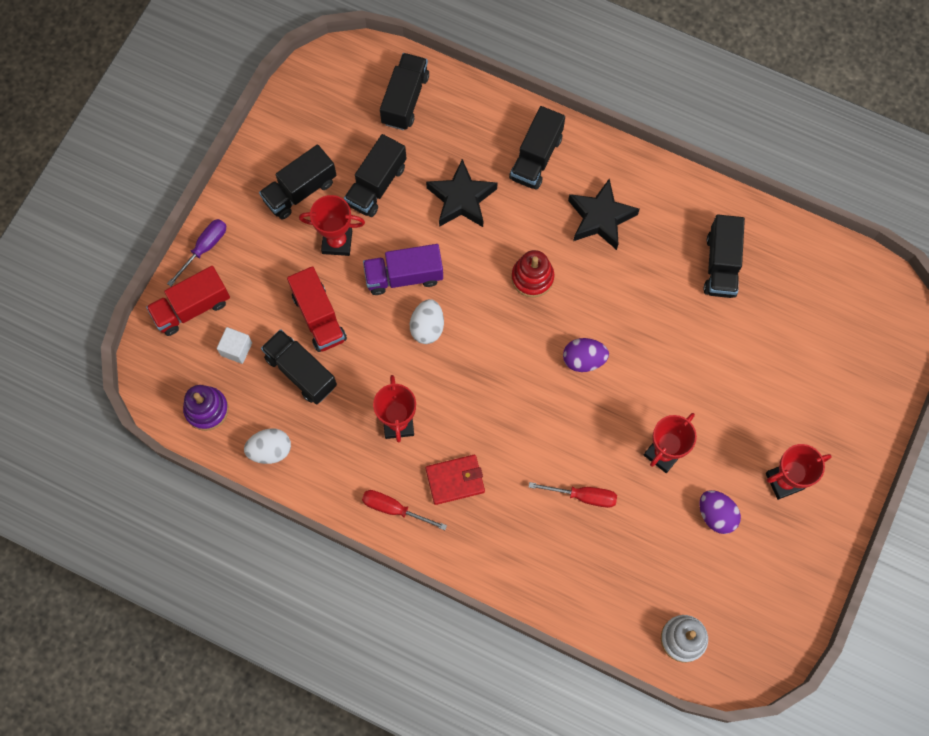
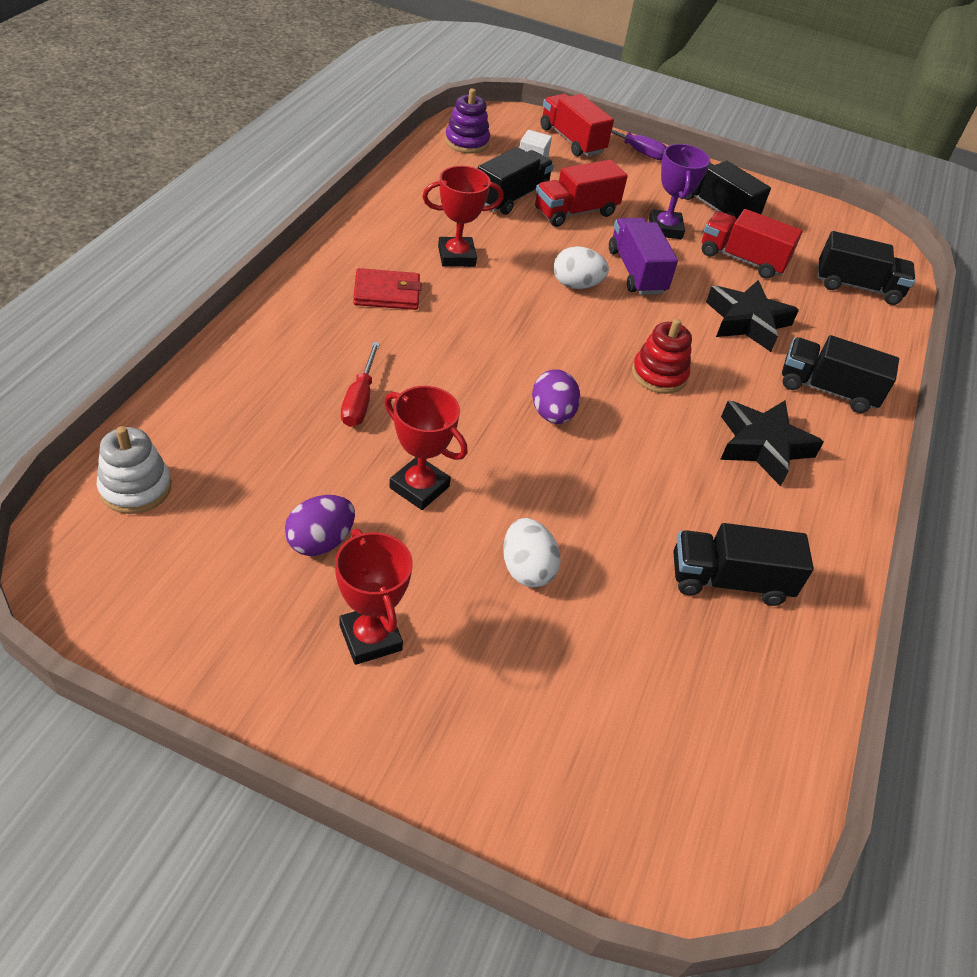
camera: 80 degrees right, 25 degrees down
white egg [244,428,291,464] -> white egg moved to [503,518,561,588]
red trophy [299,195,365,256] -> purple trophy [649,144,710,239]
black truck [344,134,407,217] -> red truck [702,209,802,279]
red screwdriver [362,490,447,530] -> none
red wallet [425,455,485,505] -> red wallet turned 75 degrees counterclockwise [353,268,421,310]

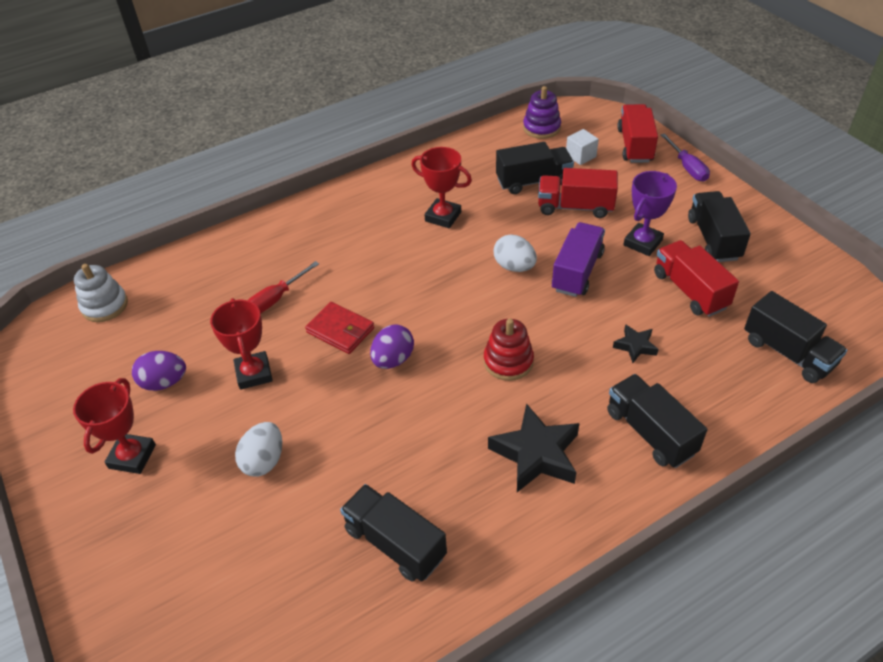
camera: 45 degrees right, 0 degrees up
red wallet [353,268,421,310] -> red wallet moved to [305,302,374,354]
black star [706,280,799,352] -> black star [613,324,659,363], size x0.52

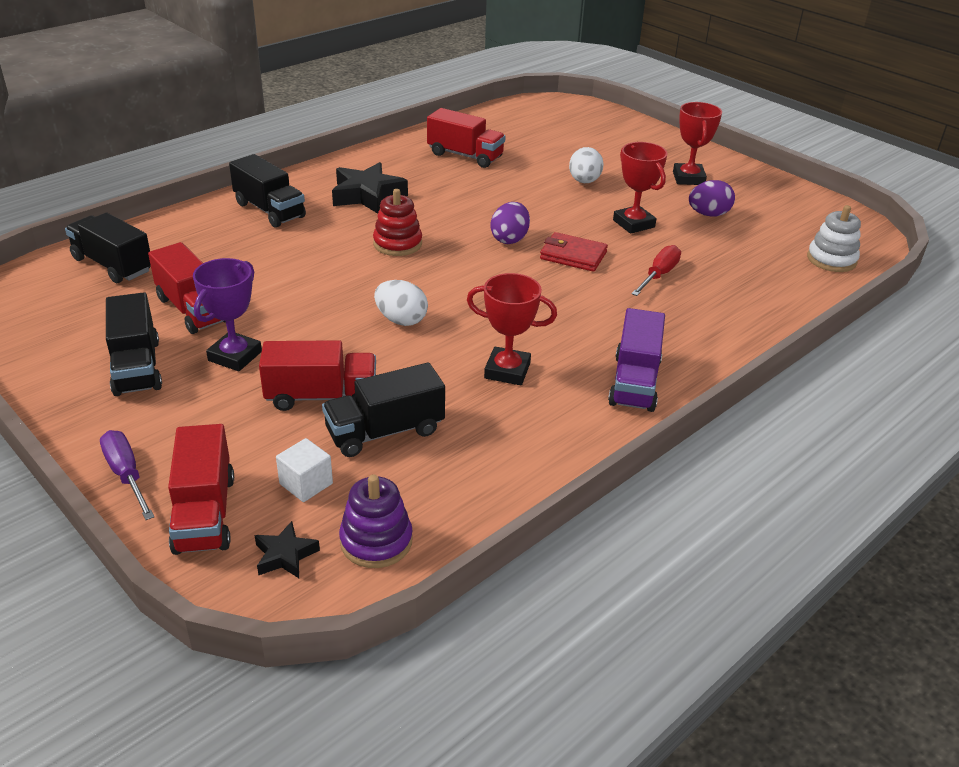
camera: 165 degrees right, 10 degrees down
black truck [340,484,447,582] -> red truck [427,108,506,168]
purple truck [552,222,605,297] -> purple truck moved to [608,308,665,412]
black star [613,324,659,363] -> black star moved to [255,521,320,578]

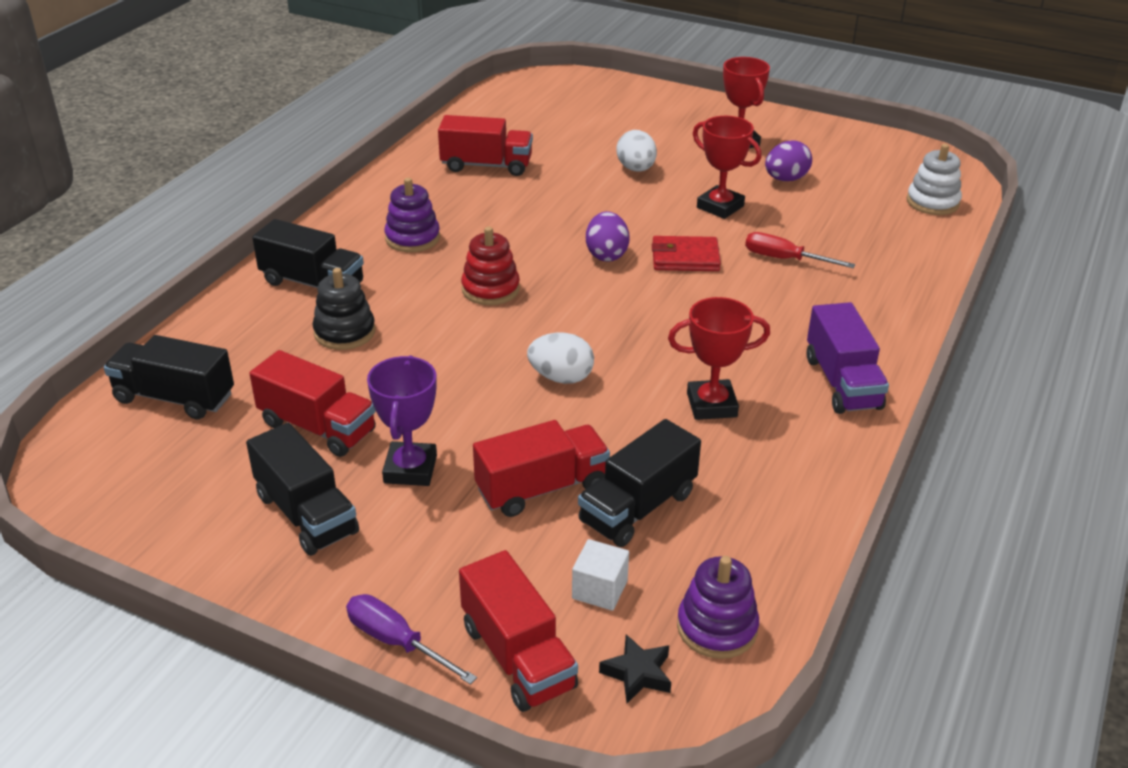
camera: 20 degrees left, 0 degrees up
black star [332,162,408,214] -> purple stacking toy [384,178,440,252]
red screwdriver [631,245,681,296] -> red screwdriver turned 75 degrees counterclockwise [745,232,855,268]
none -> black stacking toy [312,268,375,350]

